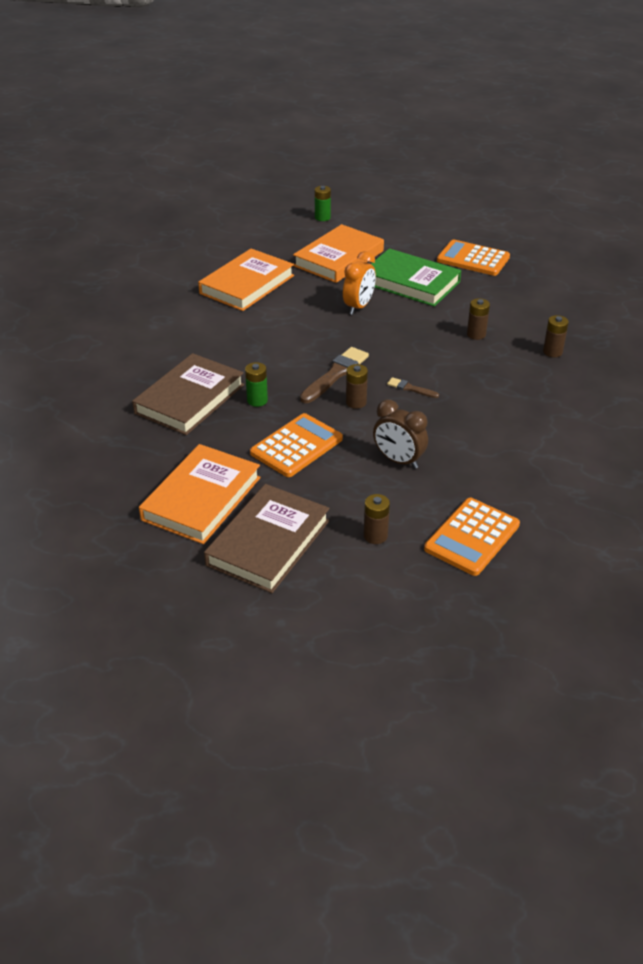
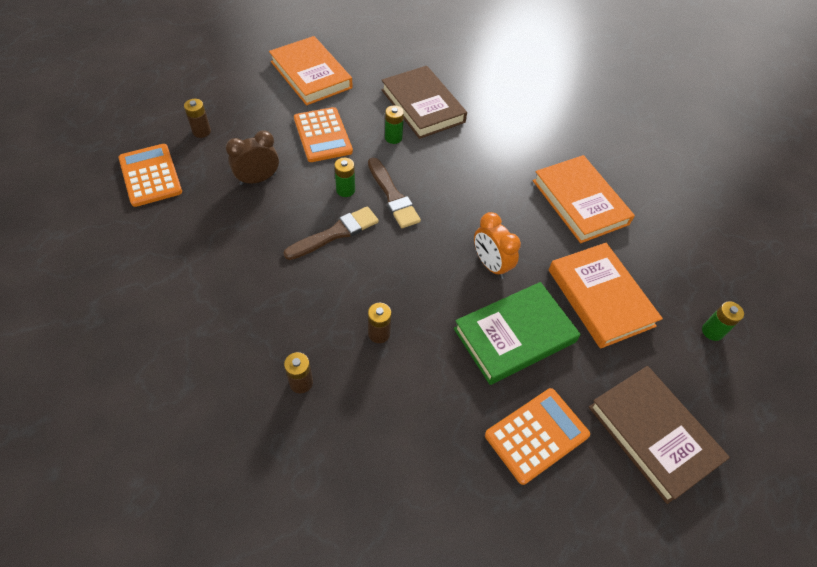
camera: 115 degrees right, 15 degrees up
brown book [204,484,330,593] -> brown book moved to [589,366,730,504]
brown battery [346,364,368,409] -> green battery [334,158,355,197]
brown brush [387,377,439,398] -> brown brush [283,206,379,260], size x1.92

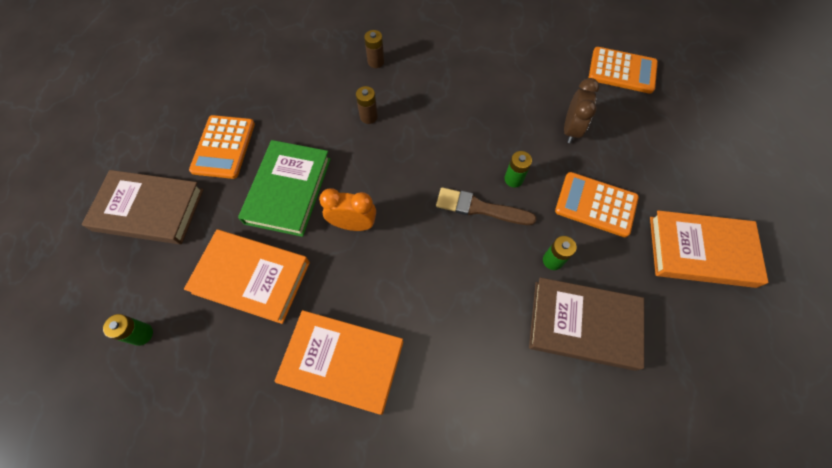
camera: 135 degrees right, 10 degrees up
brown battery [184,99,211,138] -> none
brown brush [283,206,379,260] -> none

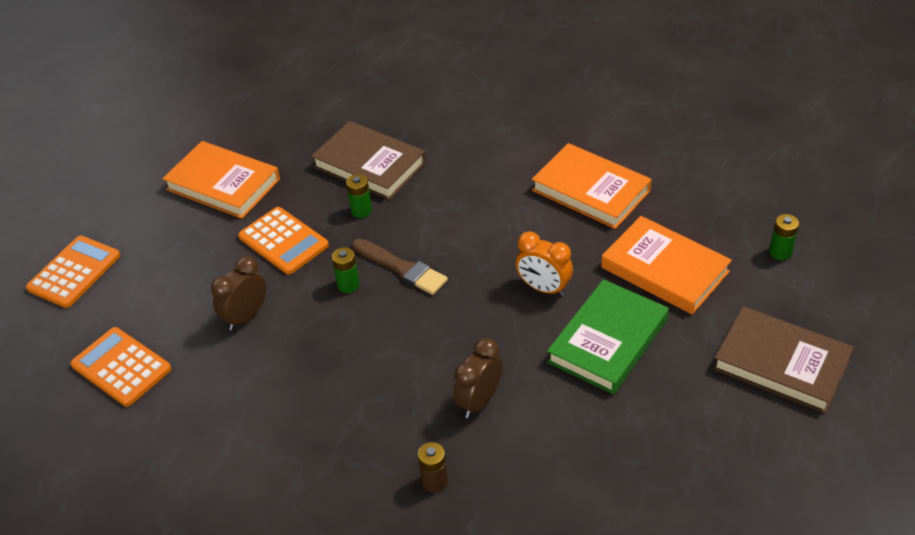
camera: 155 degrees left, 20 degrees down
orange calculator [189,115,255,179] -> orange calculator moved to [26,236,120,308]
brown battery [356,86,378,124] -> brown clock [453,338,502,418]

